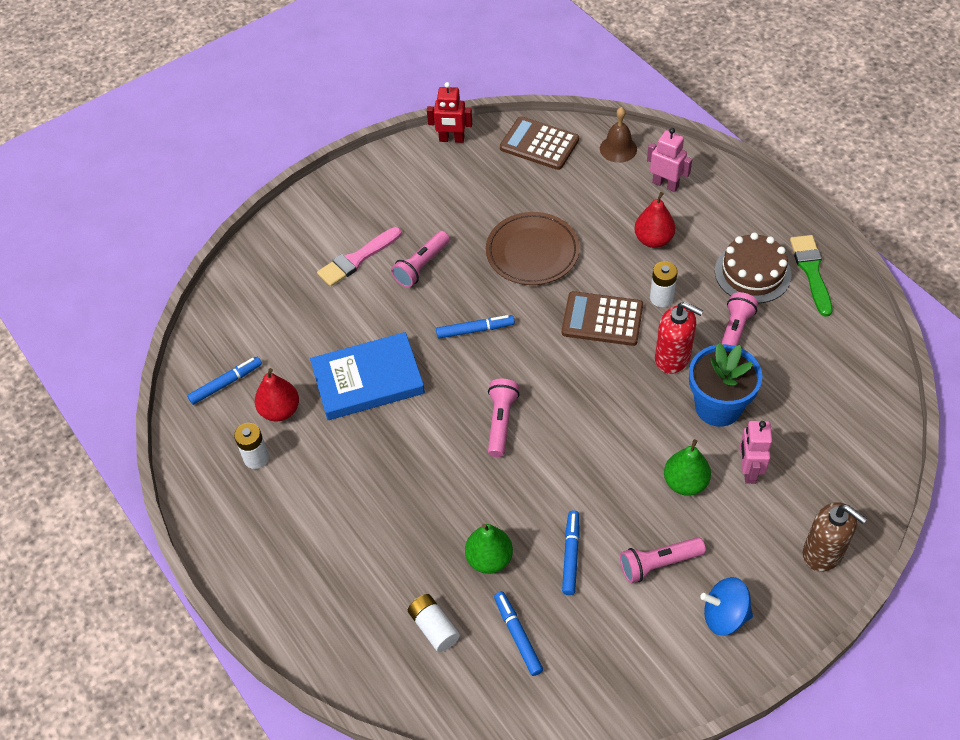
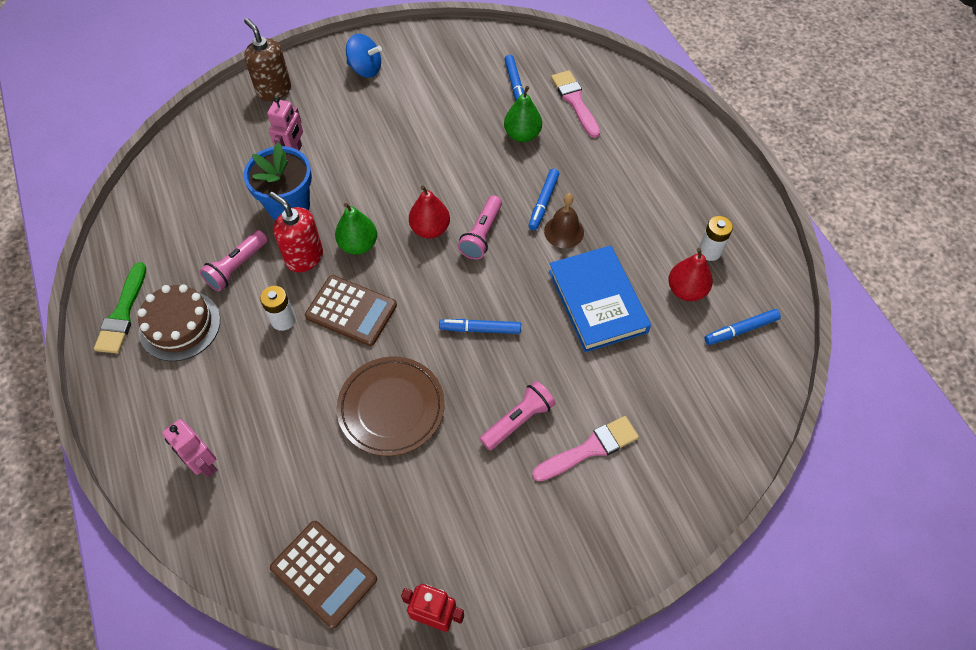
camera: 170 degrees left, 5 degrees up
blue book [310,332,425,420] -> blue book turned 75 degrees clockwise [549,245,651,352]
white battery [408,594,460,652] -> pink brush [551,70,600,138]
blue marker [562,511,580,595] -> blue marker moved to [529,169,559,230]
brown bell [600,107,637,163] -> brown bell moved to [544,193,584,248]
pink flashlight [620,537,706,583] -> none
red pear [634,192,676,248] -> red pear moved to [409,185,450,239]
green pear [664,439,711,496] -> green pear moved to [335,203,377,255]

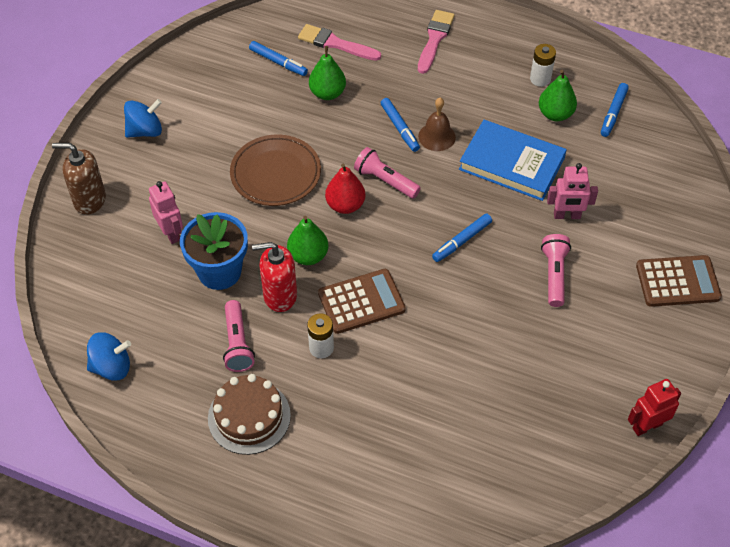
camera: 45 degrees left, 5 degrees down
green brush [94,262,147,354] -> none
pink robot [162,419,217,477] -> pink robot moved to [547,163,598,219]
brown calculator [270,521,377,629] -> brown calculator moved to [636,255,722,307]
brown plate [337,357,445,456] -> brown plate moved to [230,135,321,206]
pink flashlight [458,195,502,260] -> pink flashlight turned 150 degrees clockwise [354,147,421,199]
pink brush [532,416,639,481] -> pink brush moved to [418,10,455,74]
red pear [668,248,713,301] -> green pear [539,70,577,121]
none -> blue spinning top [87,332,131,381]

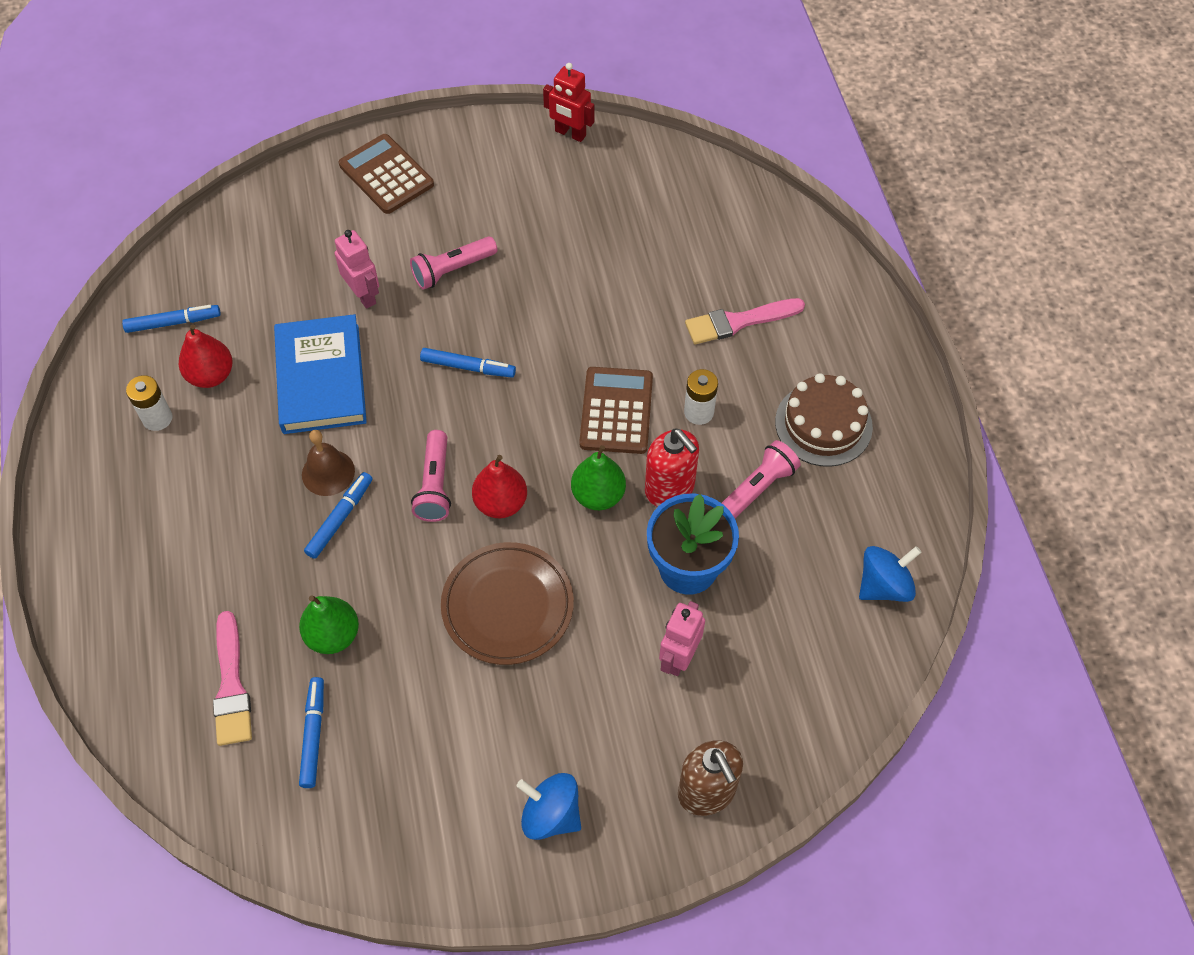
camera: 125 degrees left, 5 degrees up
blue spinning top [87,332,131,381] -> blue spinning top turned 105 degrees clockwise [859,546,922,602]
brown calculator [318,269,406,334] -> brown calculator turned 60 degrees clockwise [579,367,653,454]
pink brush [418,10,455,74] -> pink brush moved to [685,298,805,344]
green pear [539,70,577,121] -> red pear [179,324,233,388]

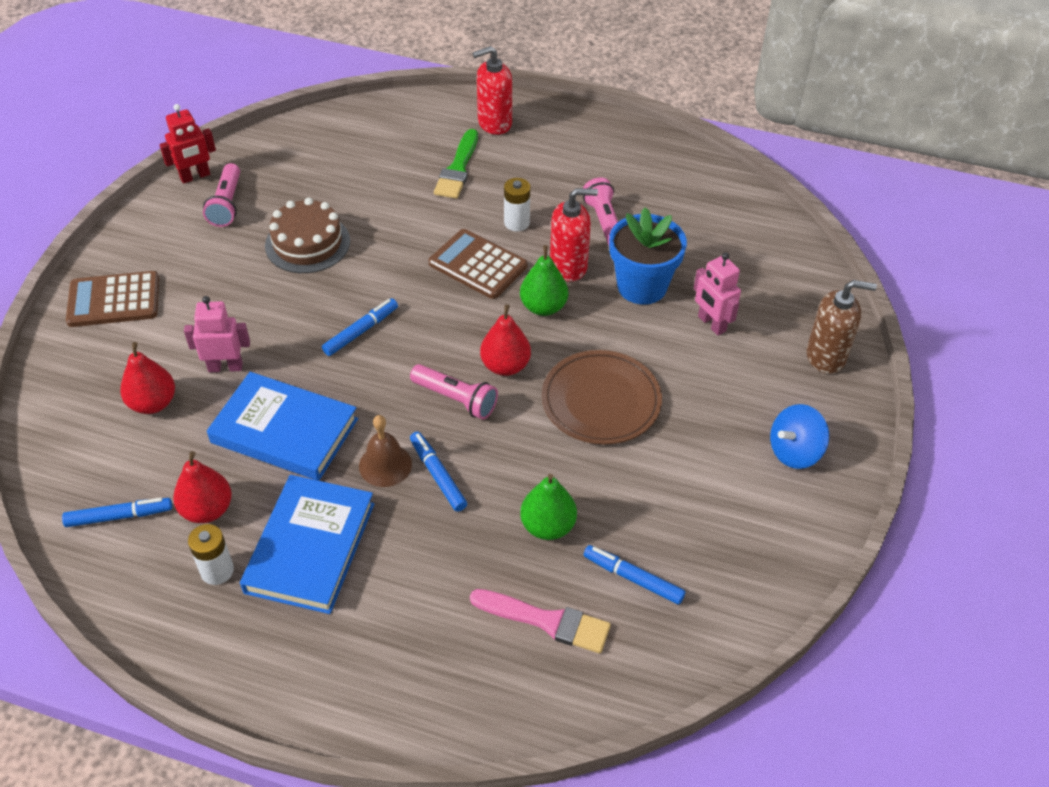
camera: 60 degrees left, 10 degrees down
blue marker [122,305,221,333] -> blue marker turned 60 degrees clockwise [62,498,172,527]
pink flashlight [410,236,497,290] -> pink flashlight moved to [203,163,240,227]
pink brush [685,298,805,344] -> green brush [434,129,478,199]
brown cake [775,373,873,467] -> brown cake moved to [265,198,350,273]
blue spinning top [859,546,922,602] -> none
none -> red pear [120,342,175,414]
none -> blue book [240,475,374,614]
none -> red soap dispenser [472,46,512,135]

